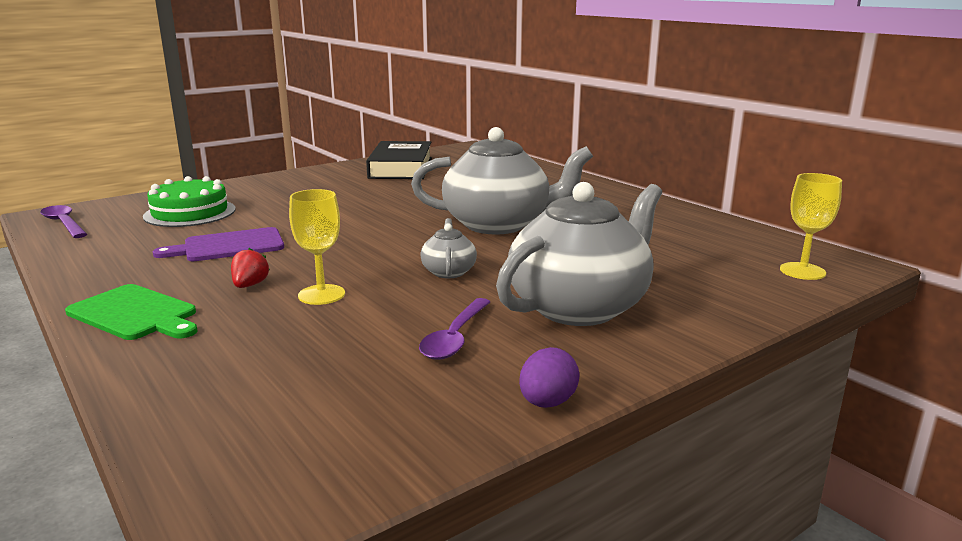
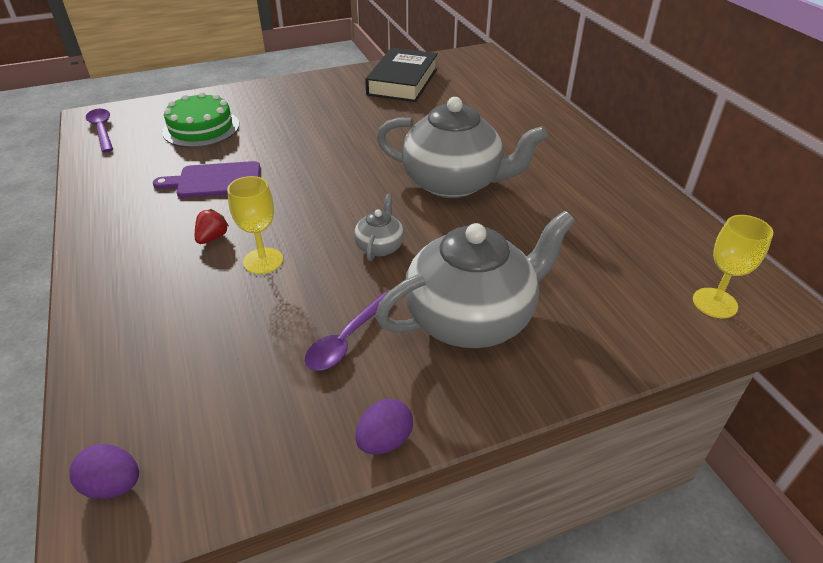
camera: 15 degrees right, 20 degrees up
green cutting board [65,284,198,340] -> none
none -> purple egg [69,444,139,499]

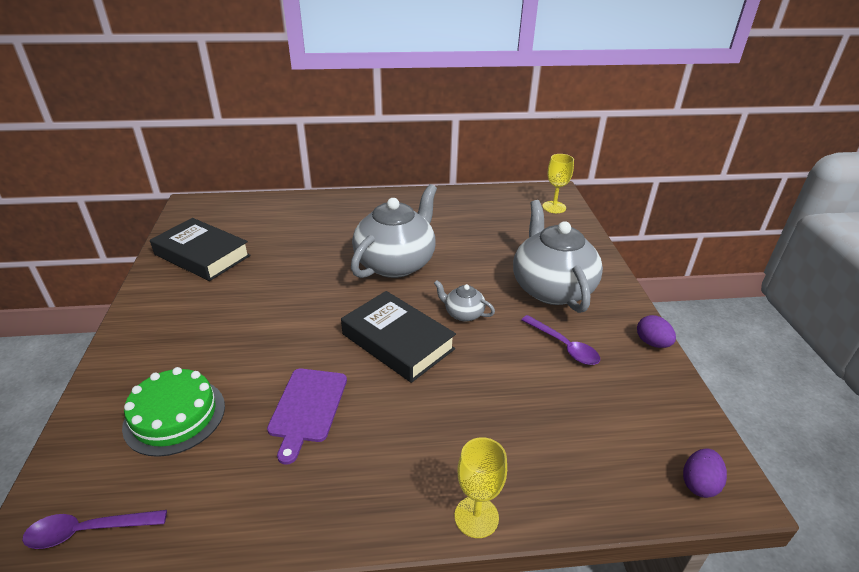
camera: 75 degrees left, 5 degrees down
red strawberry [195,209,229,244] -> none
yellow goblet [227,176,283,274] -> yellow goblet moved to [455,437,507,538]
none -> black book [341,291,456,383]

